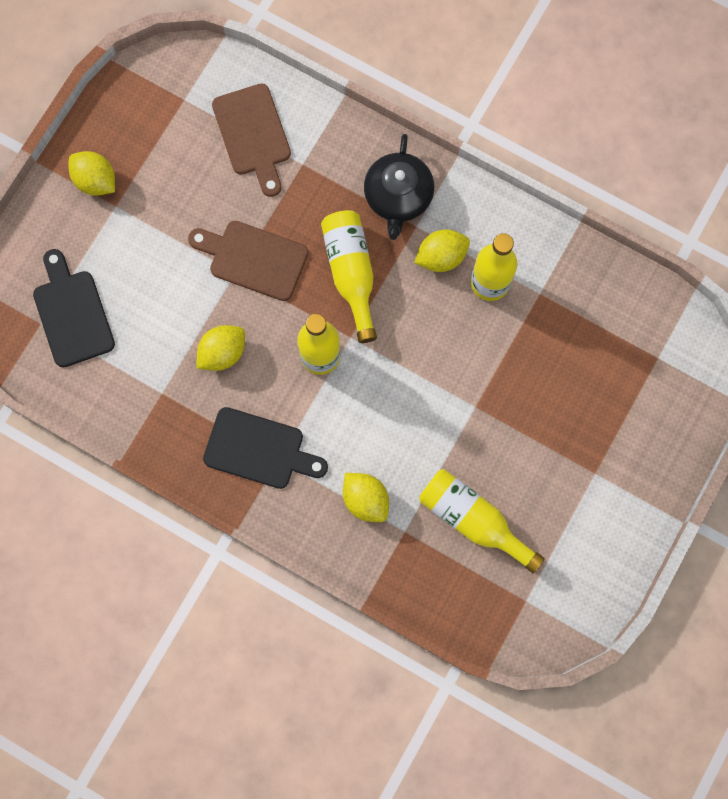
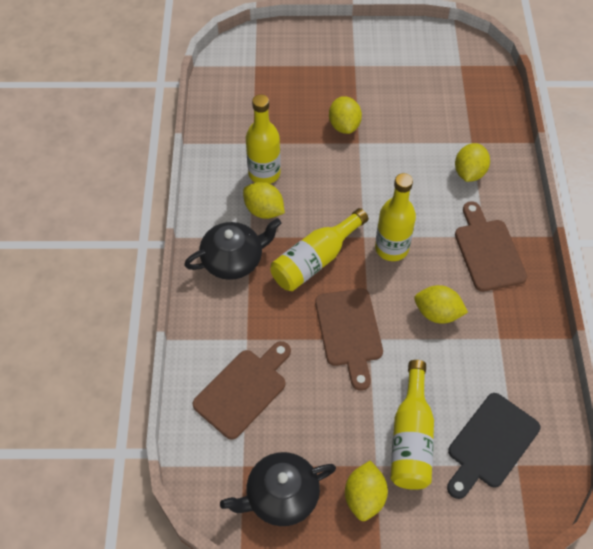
camera: 120 degrees left, 20 degrees down
black cutting board [203,407,328,489] -> brown cutting board [455,201,527,292]
yellow bottle [419,469,545,573] -> yellow bottle moved to [390,360,434,490]
none -> black teapot [220,452,336,526]
none -> yellow lemon [329,96,362,134]

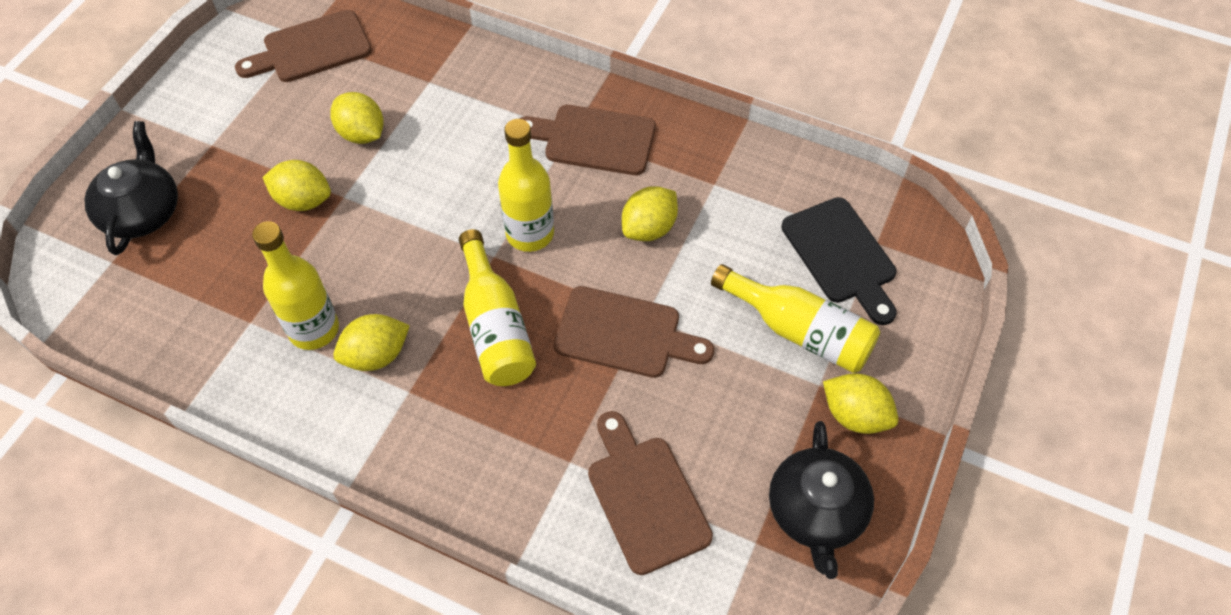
camera: 65 degrees left, 0 degrees up
black teapot [184,218,281,280] -> black teapot moved to [84,121,178,255]
yellow lemon [455,143,490,182] -> yellow lemon moved to [330,92,384,144]
none -> brown cutting board [235,10,372,82]

